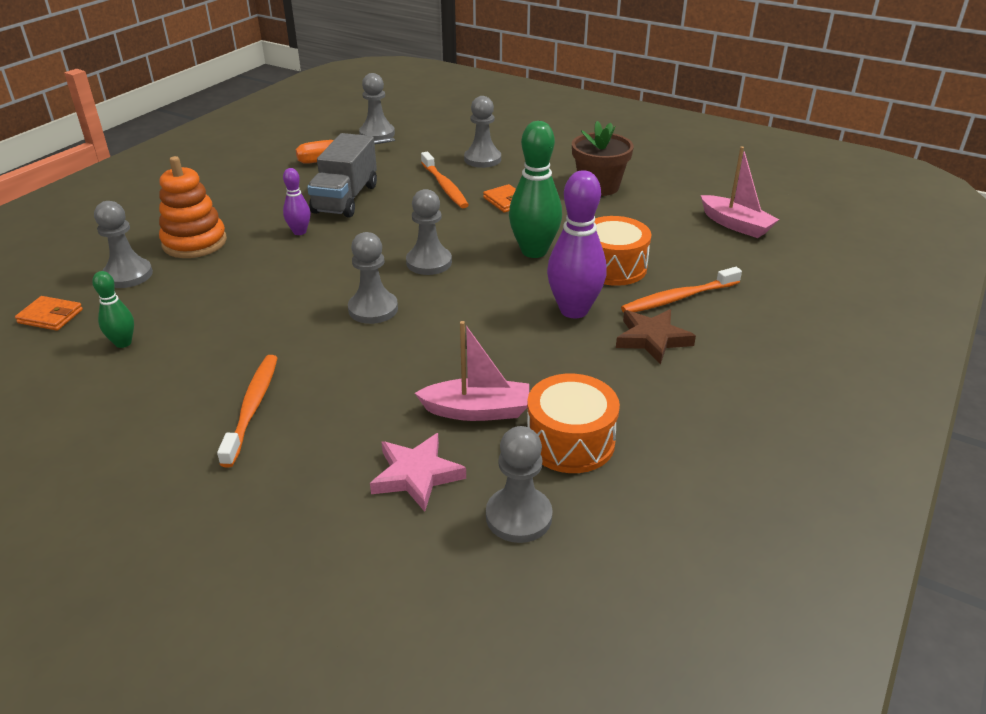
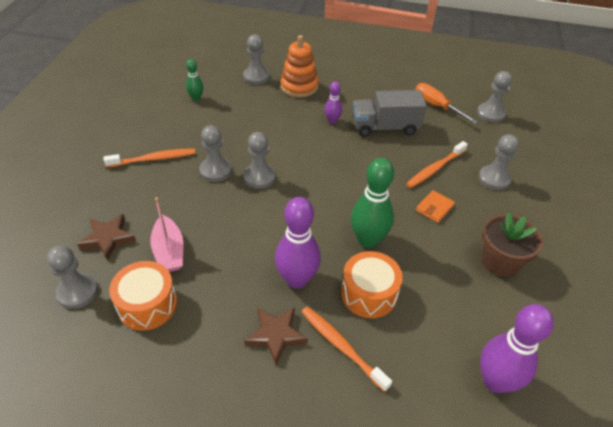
camera: 70 degrees right, 10 degrees up
orange wallet [15,296,83,331] -> none
pink star [370,433,466,512] -> brown star [77,214,136,260]
grey pawn [406,189,452,275] -> grey pawn moved to [199,125,232,182]
pink boat [701,146,779,238] -> purple bowling pin [480,304,554,393]

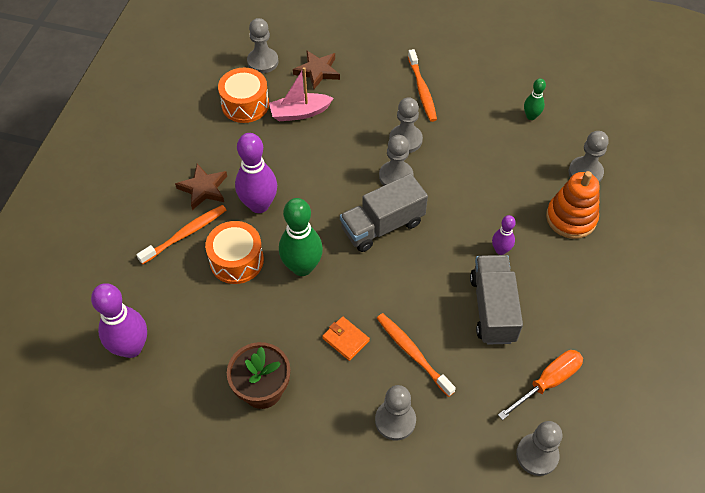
camera: 95 degrees right, 10 degrees up
none -> grey truck [340,174,428,252]

